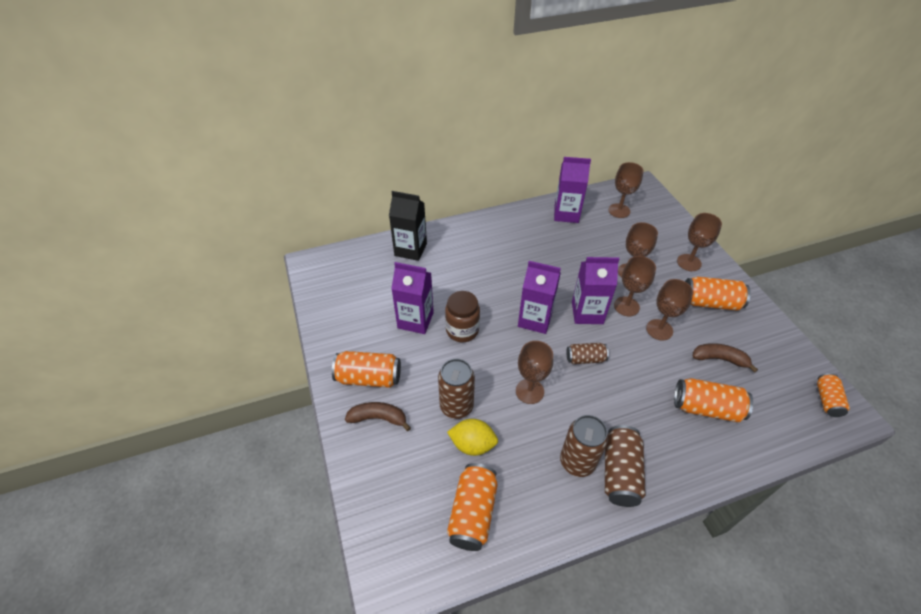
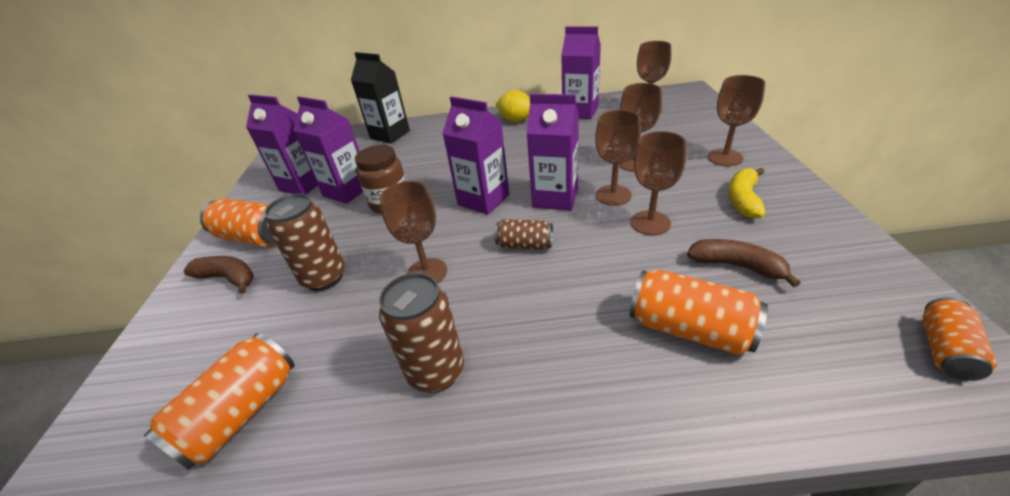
camera: 20 degrees right, 10 degrees down
yellow lemon [447,419,498,456] -> yellow lemon moved to [496,90,530,122]
brown can [605,425,645,507] -> none
orange can [685,276,751,311] -> yellow banana [729,168,766,219]
none -> purple carton [246,95,318,194]

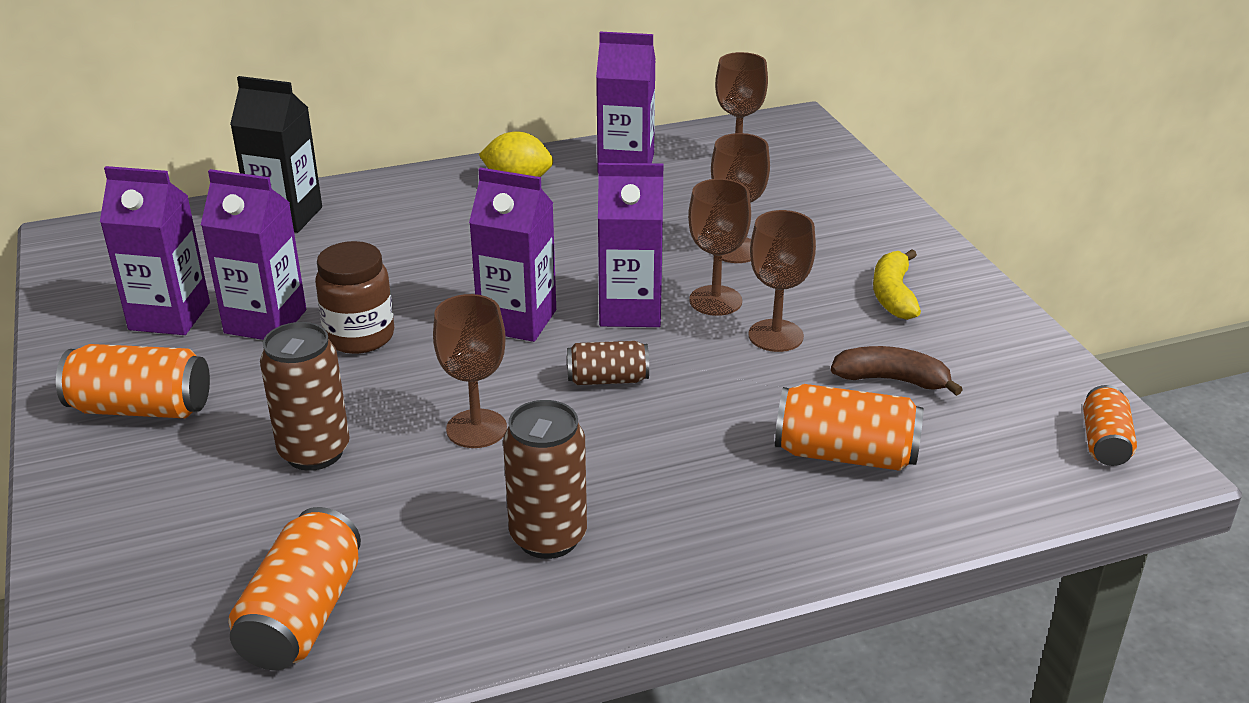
camera: 20 degrees left, 5 degrees down
brown banana [184,256,254,294] -> none
brown goblet [708,75,765,166] -> none

